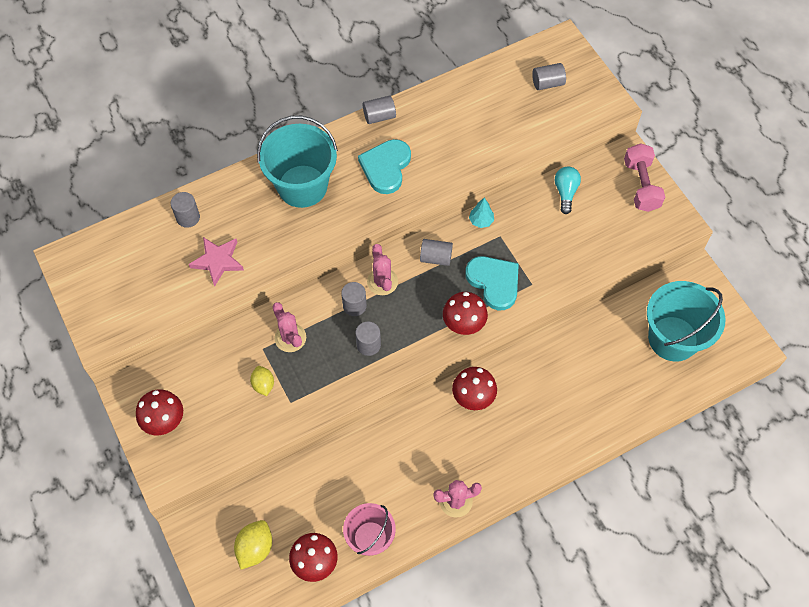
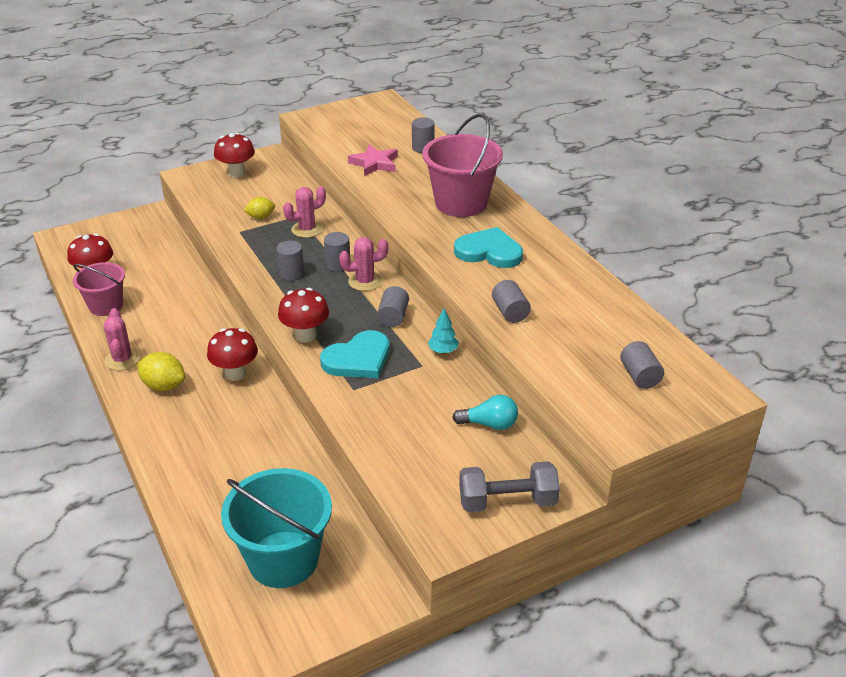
camera: 90 degrees right, 25 degrees down
yellow lemon [234,520,272,570] -> yellow lemon moved to [137,352,185,391]
turquoise bucket [257,116,338,208] -> pink bucket [422,114,503,217]
grey cylinder [363,96,396,124] -> grey cylinder moved to [492,280,531,323]
pink dumbbell [624,143,665,212] -> grey dumbbell [459,461,560,512]

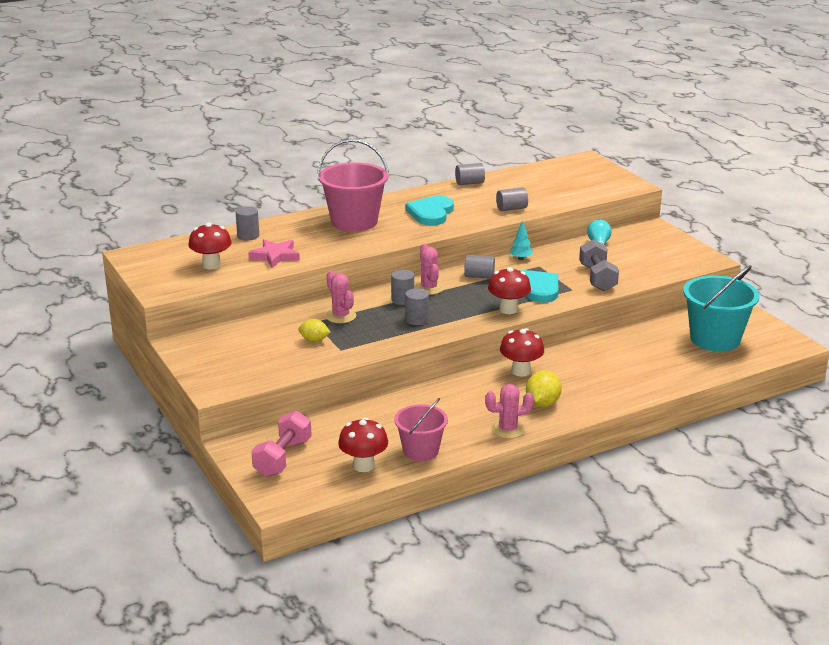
camera: 90 degrees left, 10 degrees down
red mushroom [214,133,255,178] -> red mushroom moved to [188,223,232,270]
yellow lemon [243,197,275,219] -> yellow lemon turned 60 degrees counterclockwise [299,319,330,342]
grey dumbbell [459,461,560,512] -> grey dumbbell moved to [579,239,619,291]
grey cylinder [620,341,664,389] -> grey cylinder moved to [455,163,485,185]
none -> pink dumbbell [251,411,312,477]

